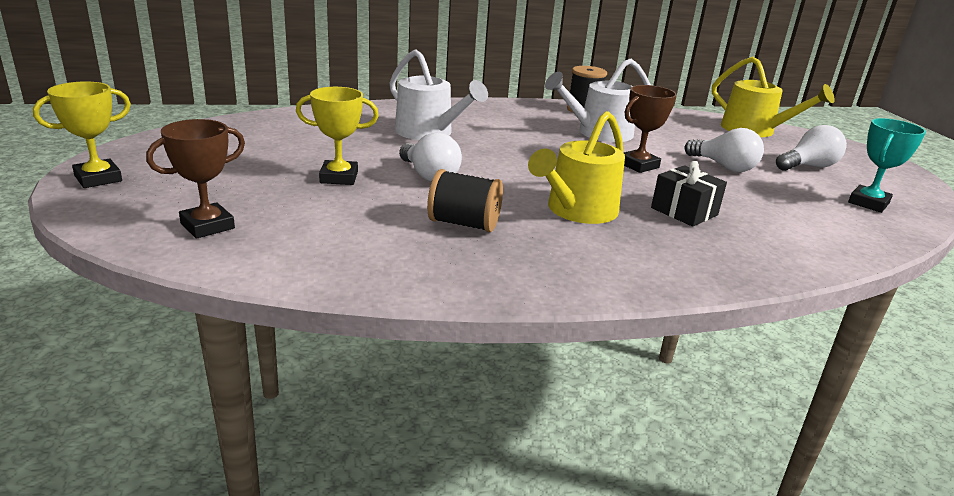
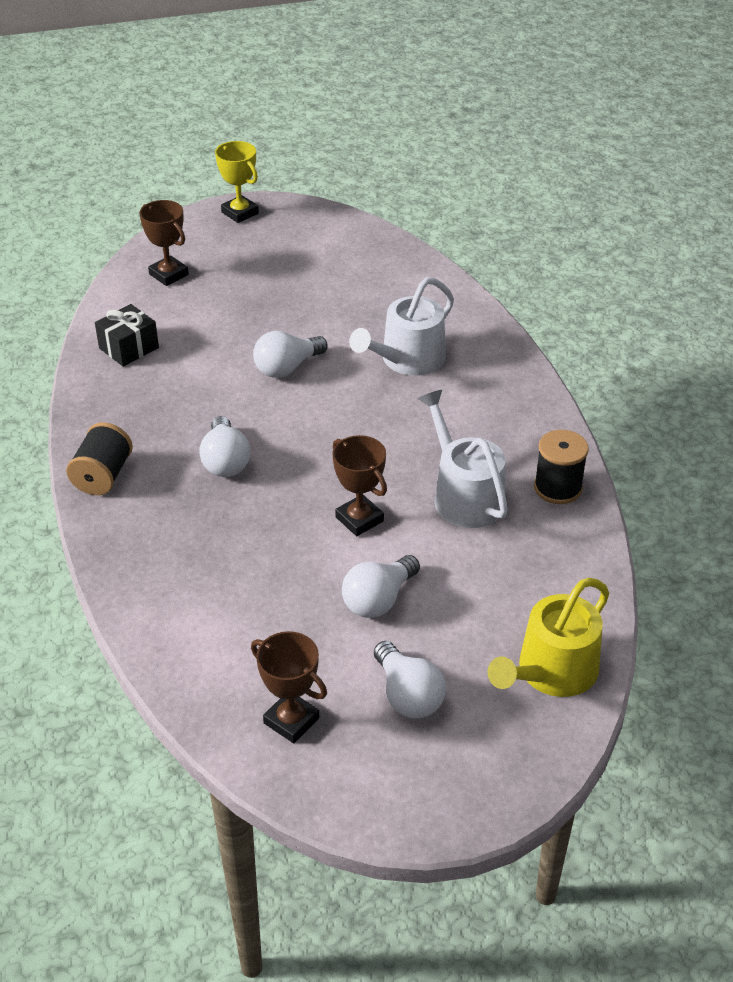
camera: 90 degrees right, 15 degrees up
yellow trophy [296,87,379,185] -> none
black spool [427,169,503,232] -> black spool moved to [66,422,133,495]
yellow watering can [528,111,625,224] -> white light bulb [199,416,250,477]
black gift [651,161,727,227] -> black gift moved to [95,304,159,367]
turquoise trophy [848,118,926,213] -> brown trophy [251,631,327,743]

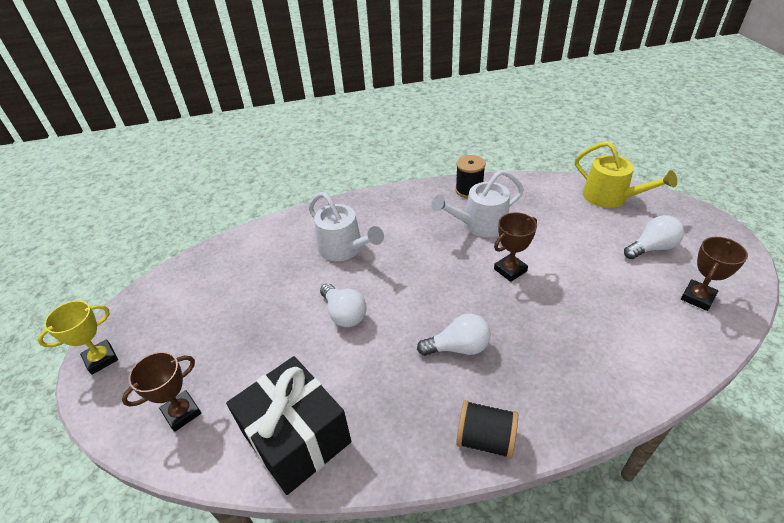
camera: 85 degrees left, 0 degrees up
black gift [95,304,159,367] -> black gift [226,356,351,495], size x1.86
white light bulb [342,555,420,618] -> none

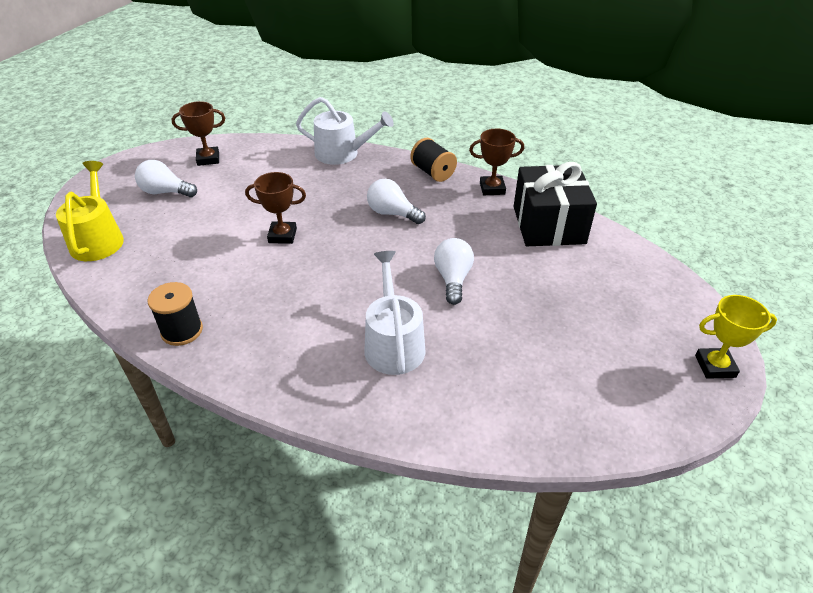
camera: 145 degrees left, 0 degrees up
brown trophy [122,352,201,432] -> brown trophy moved to [469,129,524,195]
white watering can [431,170,524,237] -> white watering can moved to [296,97,394,165]

